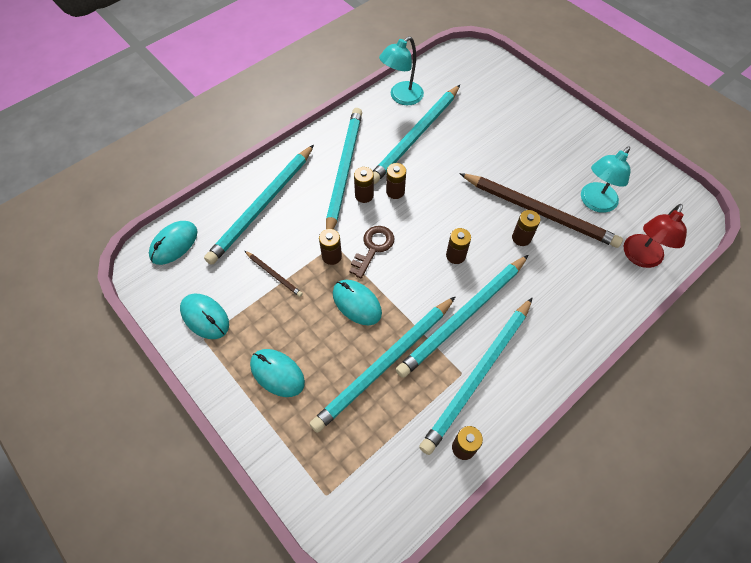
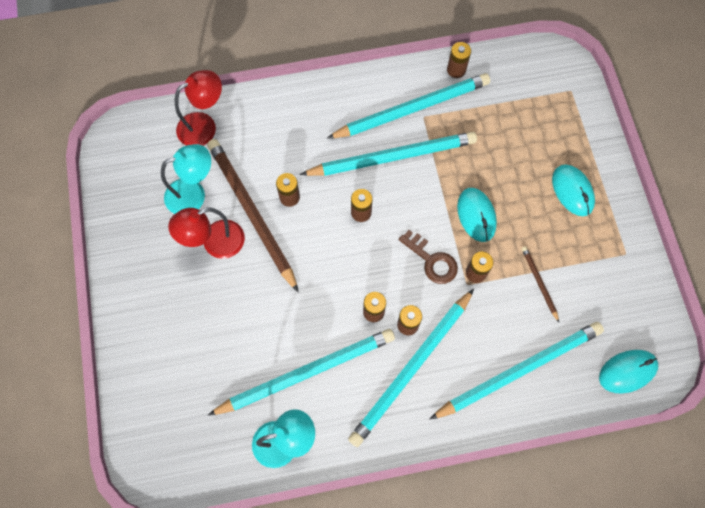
camera: 150 degrees left, 10 degrees up
turquoise mouse [180,294,229,339] -> none
turquoise pencil [310,296,456,433] -> none
brown key [349,226,394,278] -> brown key turned 105 degrees counterclockwise [399,230,458,284]
none -> red lamp [168,207,245,259]

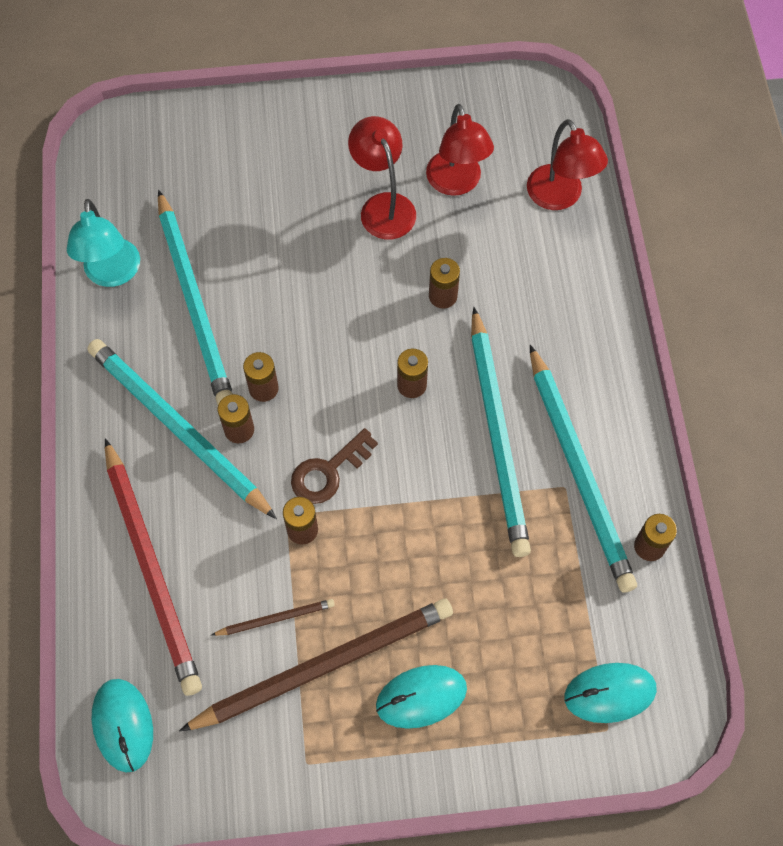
camera: 95 degrees right, 5 degrees down
turquoise lamp [161,144,211,214] -> red lamp [426,104,494,196]
brown pencil [207,139,299,292] -> brown pencil moved to [179,599,453,731]
turquoise pencil [429,322,604,420] -> red pencil [105,438,202,696]
turquoise mouse [457,188,497,242] -> turquoise mouse moved to [564,663,657,723]

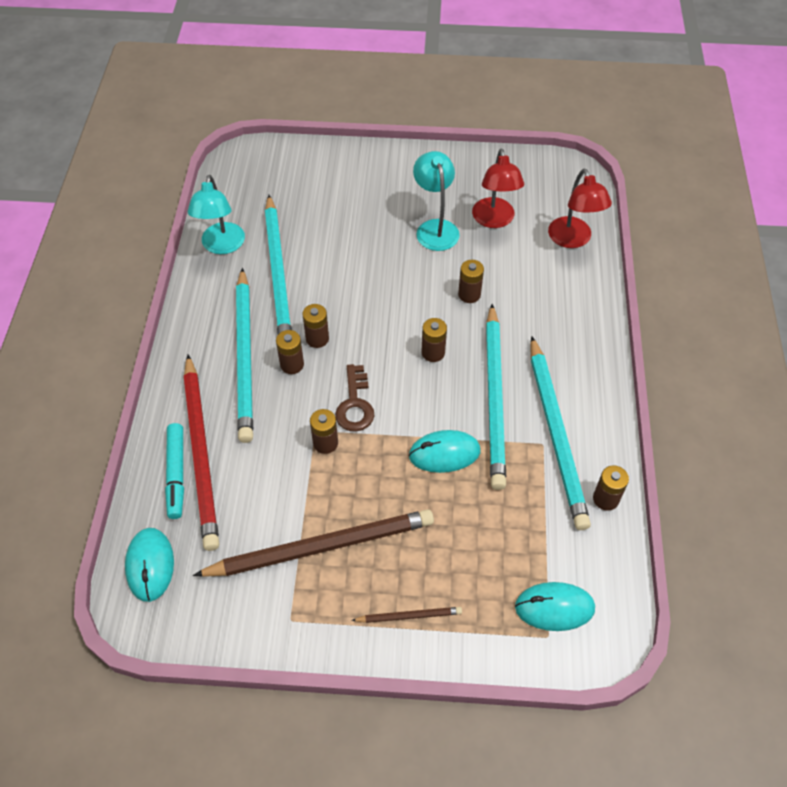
camera: 10 degrees right, 10 degrees down
turquoise pencil [87,339,277,519] -> turquoise pencil turned 150 degrees counterclockwise [236,268,253,443]
brown pencil [211,599,335,636] -> brown pencil moved to [351,607,462,623]
brown key [291,428,378,504] -> brown key turned 60 degrees counterclockwise [335,364,374,432]
red lamp [348,116,416,240] -> turquoise lamp [413,151,460,251]
turquoise mouse [376,665,467,729] -> turquoise mouse moved to [409,430,480,473]
none -> turquoise marker [165,423,184,519]

